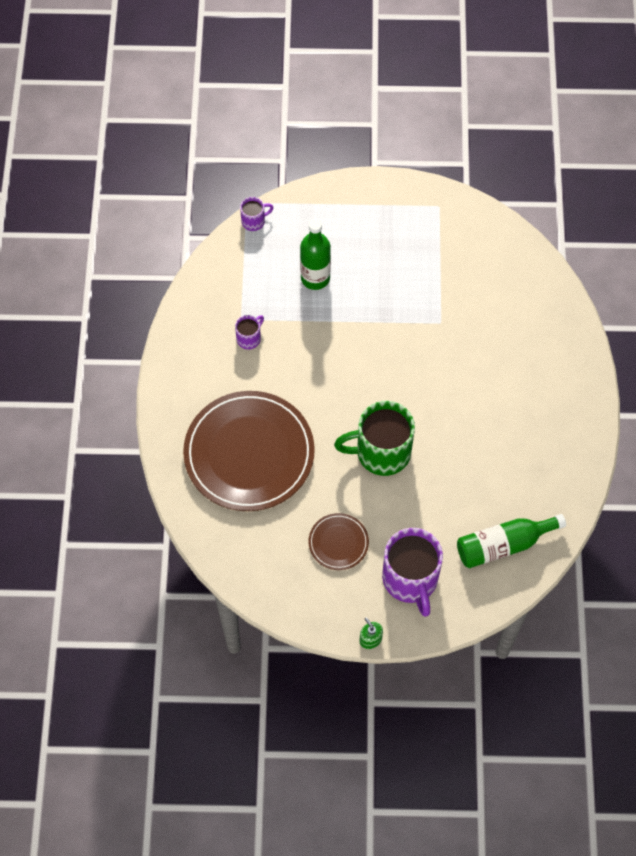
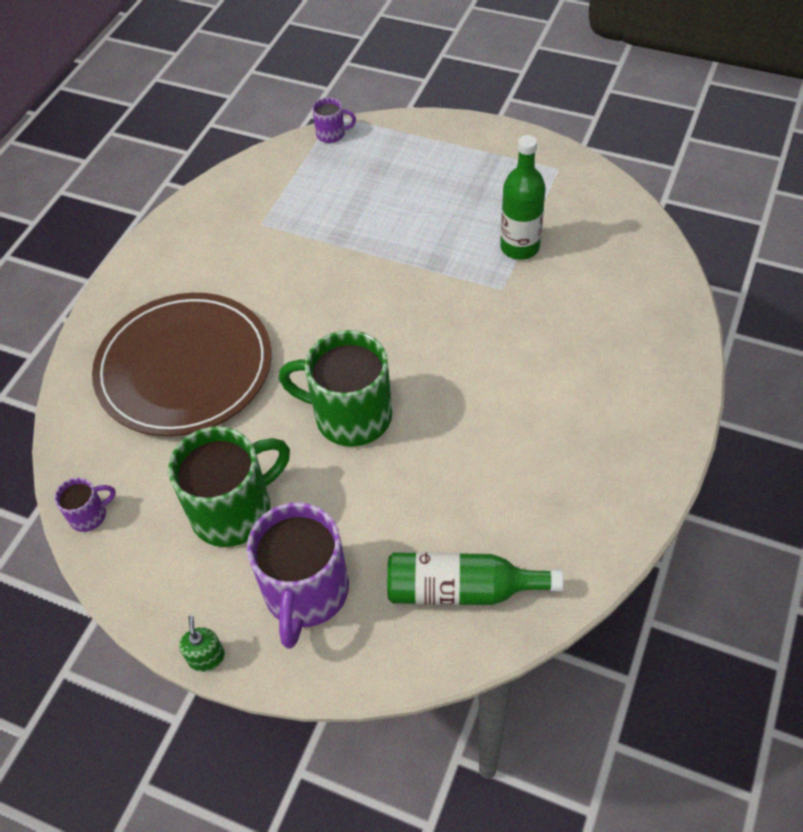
camera: 25 degrees right, 10 degrees down
purple mug [235,315,264,349] -> purple mug moved to [54,477,116,532]
green bottle [300,219,331,290] -> green bottle moved to [500,135,546,260]
brown plate [308,513,369,570] -> green mug [168,426,290,547]

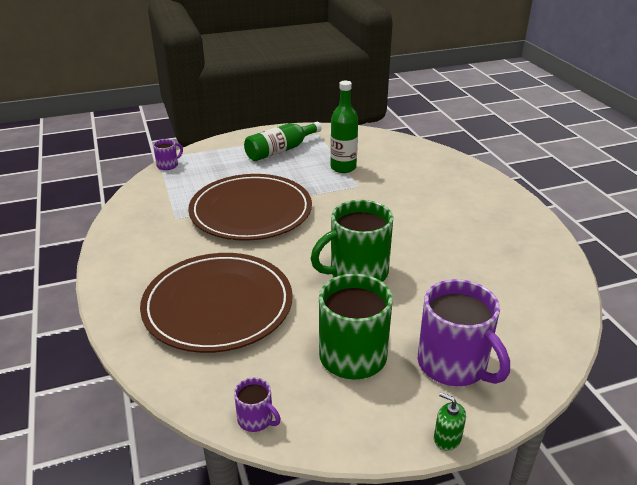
camera: 45 degrees left, 20 degrees down
purple mug [54,477,116,532] -> purple mug turned 105 degrees clockwise [234,377,281,432]
green bottle [387,552,564,605] -> green bottle moved to [244,122,322,161]
none -> brown plate [188,174,312,241]

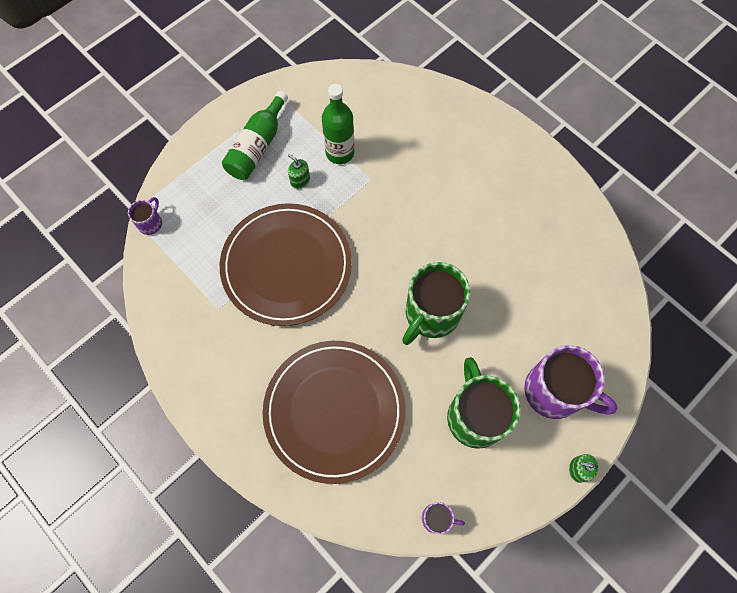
camera: 25 degrees left, 35 degrees up
none -> green soap dispenser [288,154,310,189]

